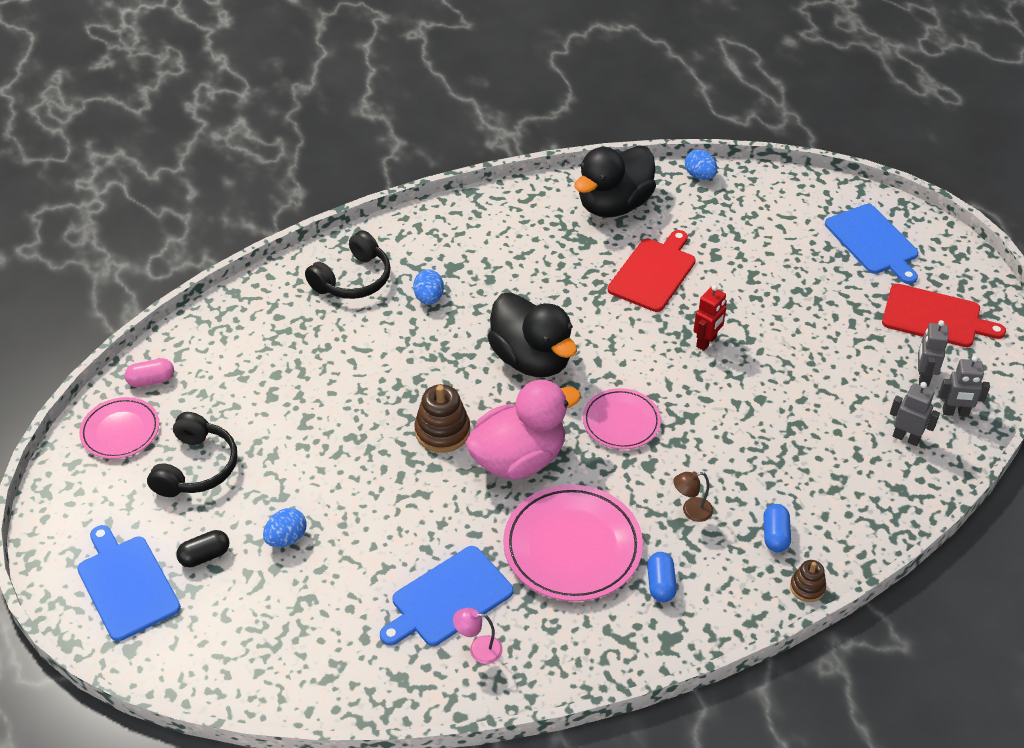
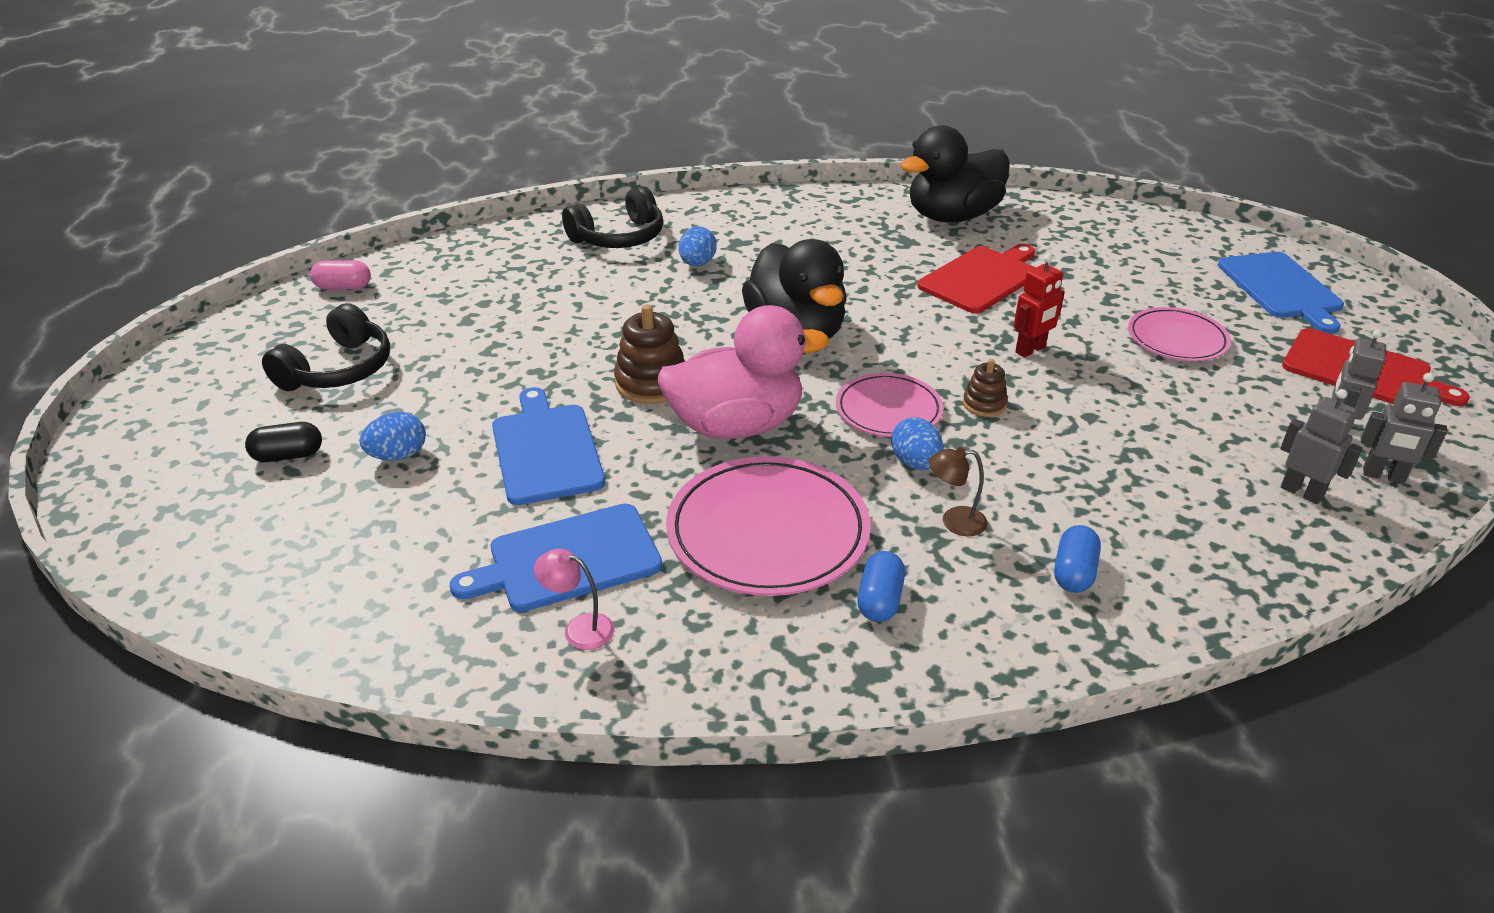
camera: 15 degrees right, 10 degrees down
blue cutting board [77,525,181,641] -> blue cutting board moved to [492,387,605,505]
pink plate [79,397,159,459] -> pink plate moved to [1128,307,1231,361]
blue egg [685,149,717,180] -> blue egg moved to [891,417,944,470]
brown stacking toy [790,560,826,602] -> brown stacking toy moved to [963,359,1008,417]

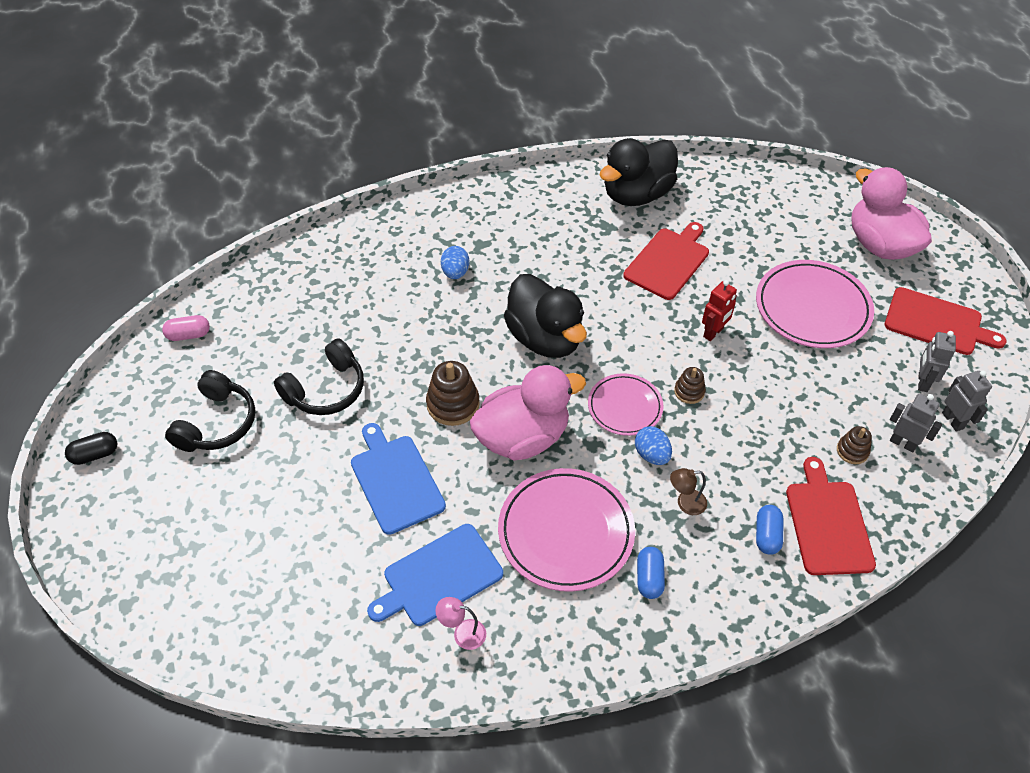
camera: 10 degrees left, 15 degrees up
black capsule [245,422,322,462] -> black capsule moved to [65,432,117,465]
blue egg [359,412,426,461] -> none
black headphones [562,186,663,248] -> black headphones moved to [274,338,364,415]
pink plate [1128,307,1231,361] -> pink plate [756,260,874,348], size x1.66
blue cutting board [1218,252,1344,334] -> pink duck [851,167,932,260]
grey robot [1361,373,1448,484] -> grey robot turned 120 degrees counterclockwise [942,370,992,431]
none -> red cutting board [786,457,876,575]
none -> brown stacking toy [837,426,872,464]

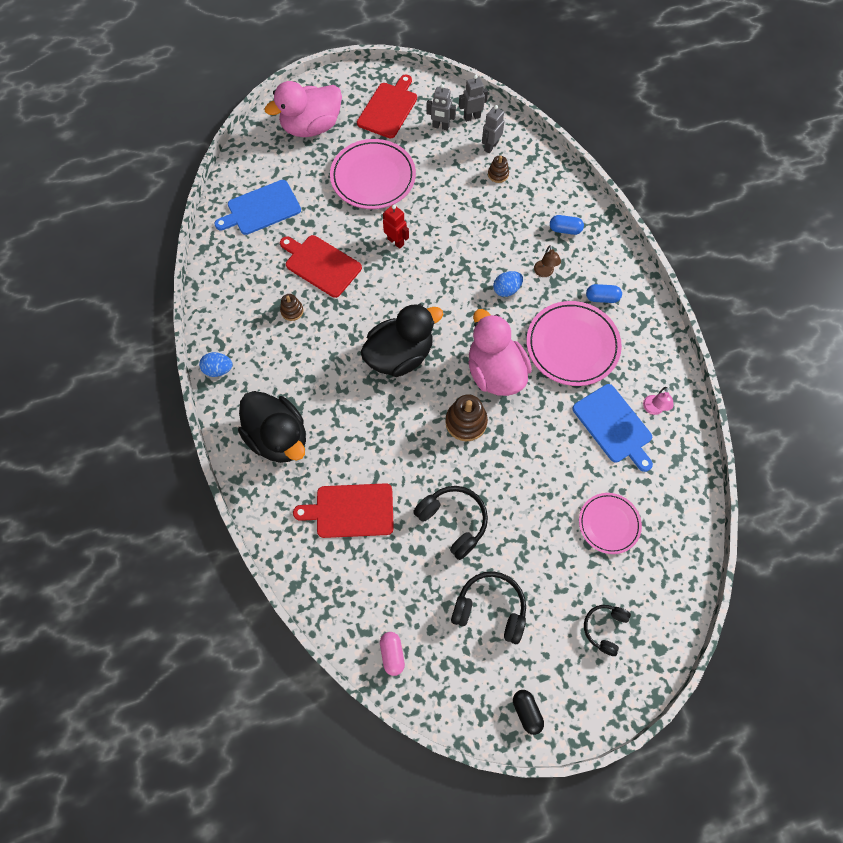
camera: 90 degrees left, 15 degrees up
blue cutting board [351,423,446,535] -> blue cutting board moved to [214,180,301,235]
blue egg [441,246,469,279] -> blue egg moved to [199,352,233,377]
pink plate [588,373,663,436] -> pink plate moved to [579,493,642,554]
black duck [600,138,678,206] -> black duck moved to [238,391,306,463]
brown stacking toy [674,367,706,404] -> brown stacking toy moved to [280,294,303,321]
red cutting board [786,457,876,575] -> red cutting board moved to [293,483,394,538]
none -> black headphones [584,605,631,656]

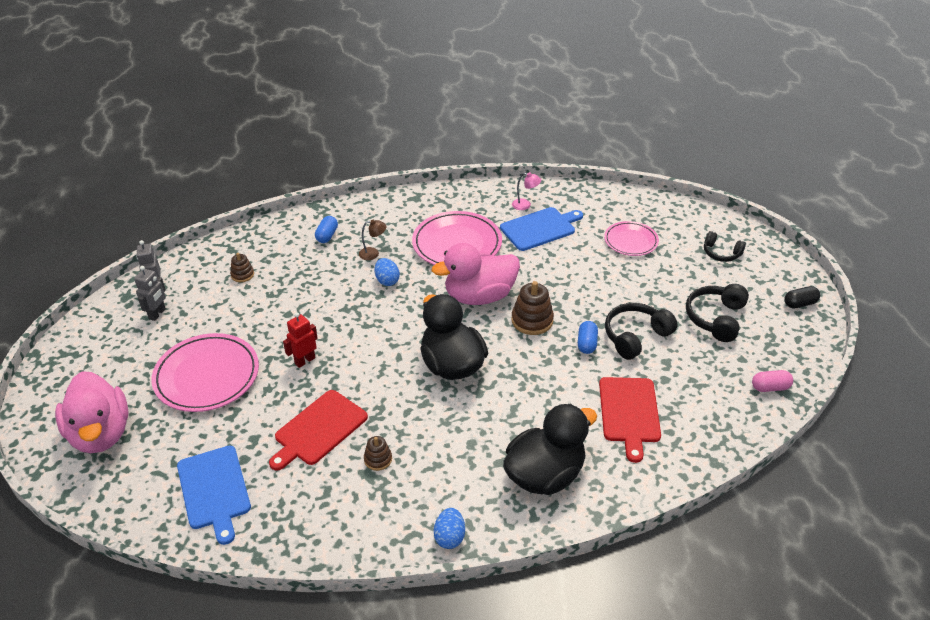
camera: 85 degrees left, 25 degrees down
red cutting board [357,75,417,138] -> none
grey robot [482,105,505,153] -> none
blue capsule [586,284,622,303] -> blue capsule moved to [578,321,598,354]

